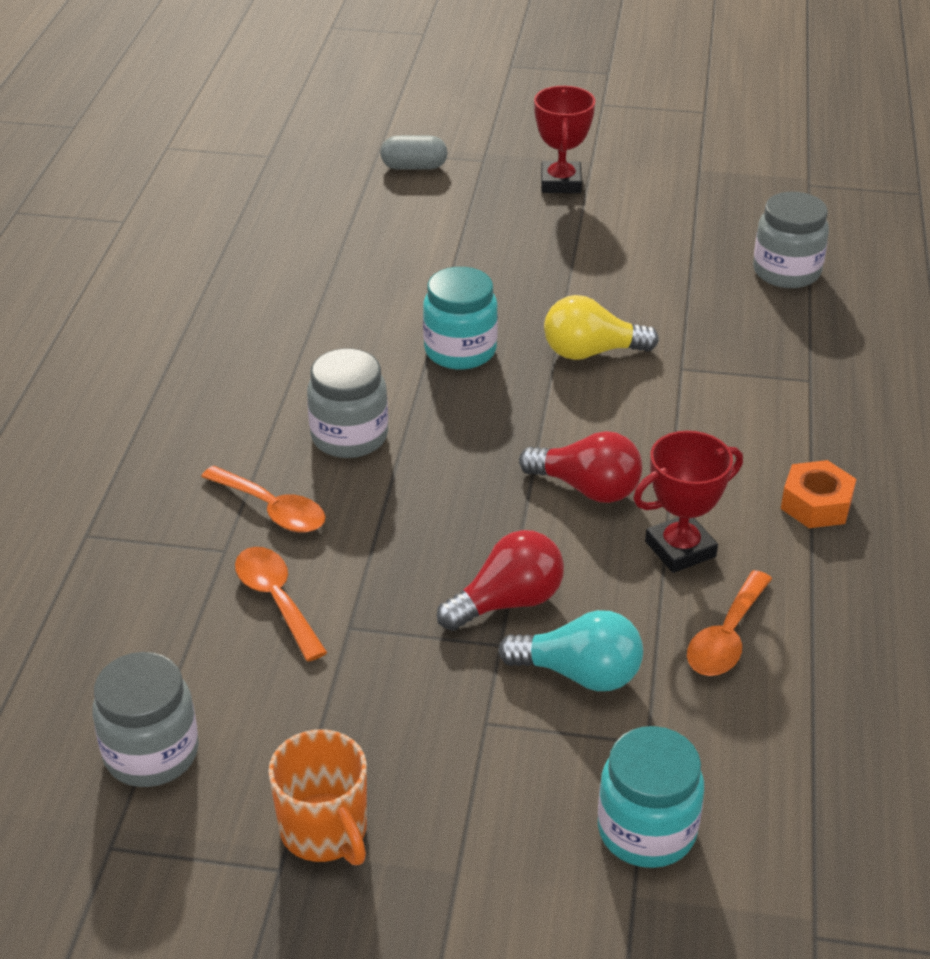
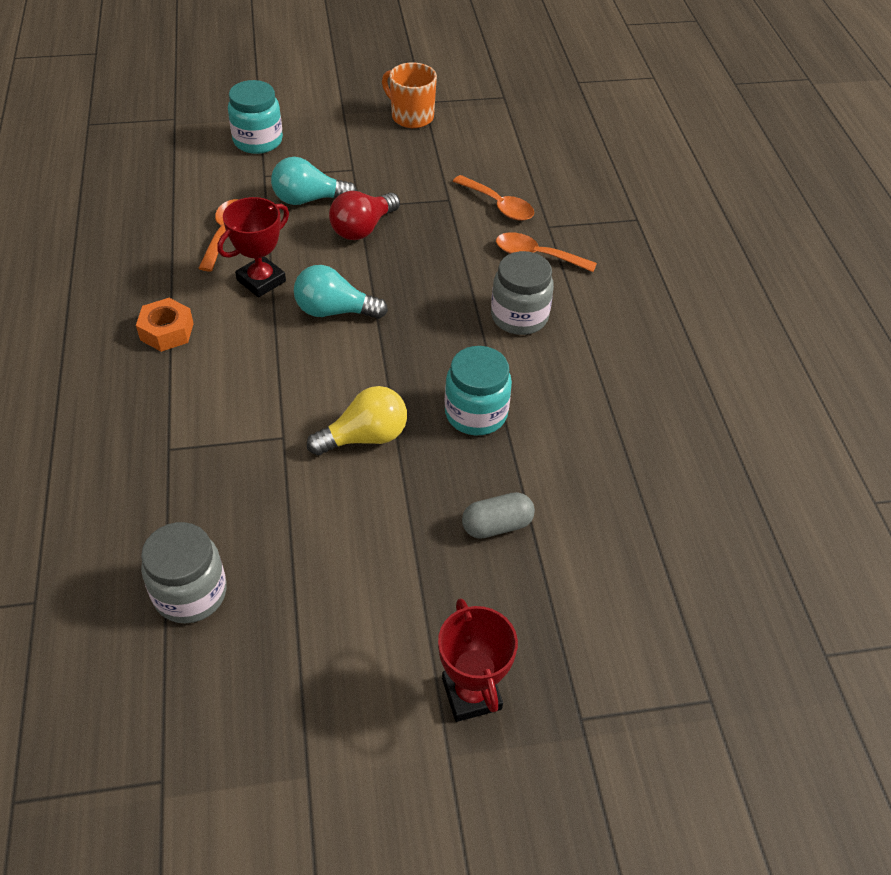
camera: 160 degrees right, 10 degrees up
grey jar [92,652,199,787] -> none
grey capsule [380,136,448,169] -> grey capsule moved to [462,492,535,539]
red light bulb [519,431,642,503] -> turquoise light bulb [294,265,388,319]

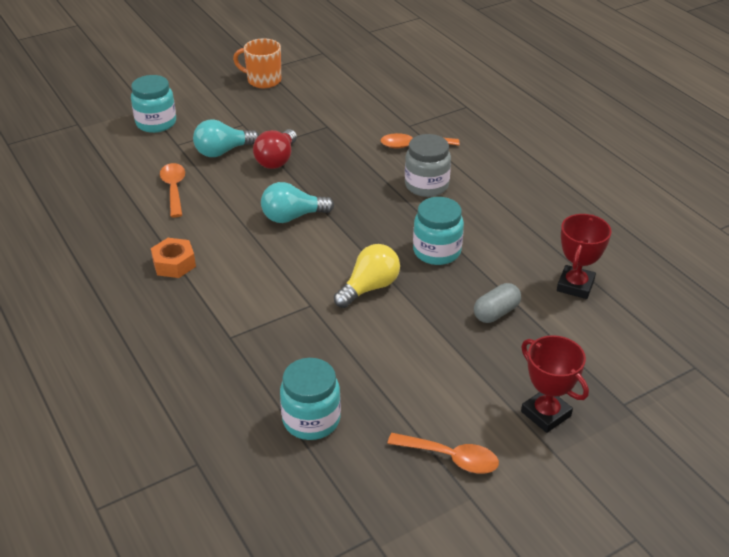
camera: 20 degrees left, 10 degrees down
grey jar [141,522,227,623] -> turquoise jar [280,358,341,440]
red trophy [217,197,289,297] -> red trophy moved to [557,214,612,299]
orange spoon [453,175,534,221] -> orange spoon moved to [387,433,499,474]

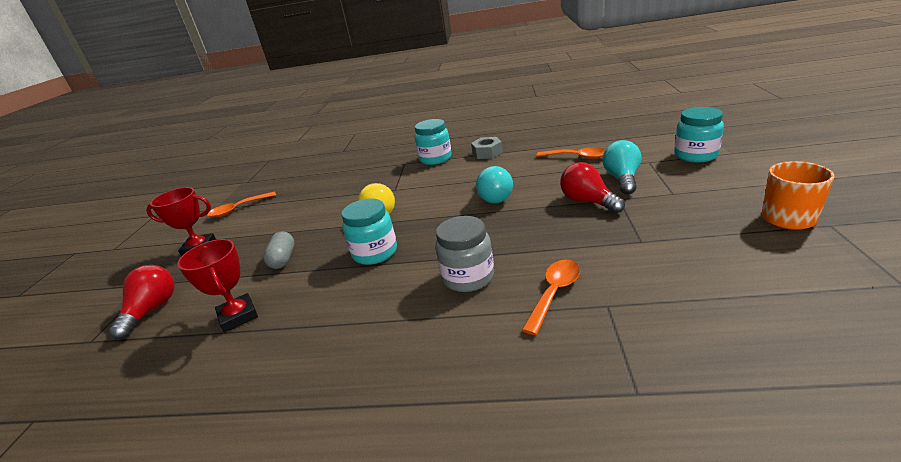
camera: 130 degrees right, 10 degrees down
orange nut [151,238,196,278] -> grey nut [471,137,503,159]
turquoise light bulb [261,182,334,223] -> turquoise light bulb turned 150 degrees clockwise [476,166,513,204]
turquoise jar [280,358,341,440] -> turquoise jar moved to [414,119,452,165]
none -> red light bulb [109,265,175,339]

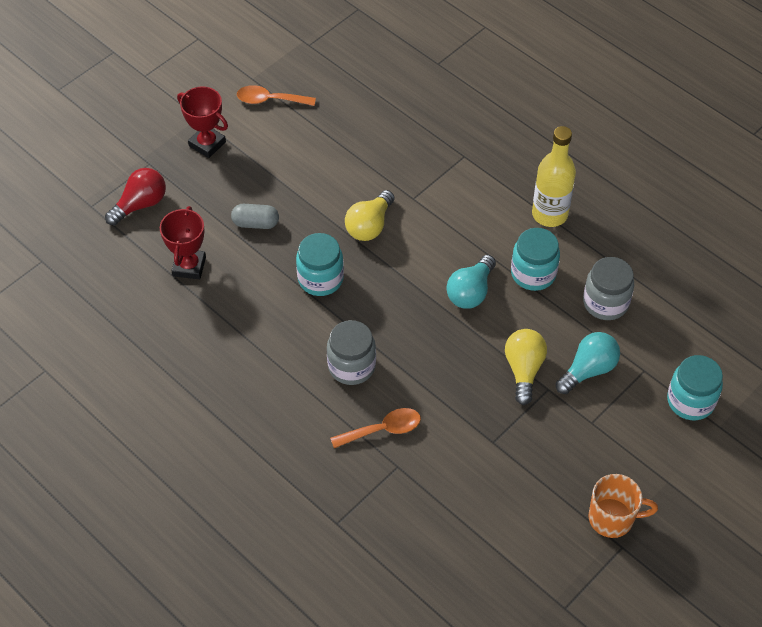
camera: 35 degrees right, 25 degrees up
grey capsule [263,231,295,269] -> grey capsule turned 60 degrees clockwise [231,204,279,229]
turquoise jar [414,119,452,165] -> turquoise jar moved to [511,228,560,291]
grey nut [471,137,503,159] -> yellow bottle [532,126,576,227]
orange spoon [537,147,606,159] -> grey jar [583,257,634,320]
red light bulb [560,162,625,214] -> yellow light bulb [505,329,547,405]

